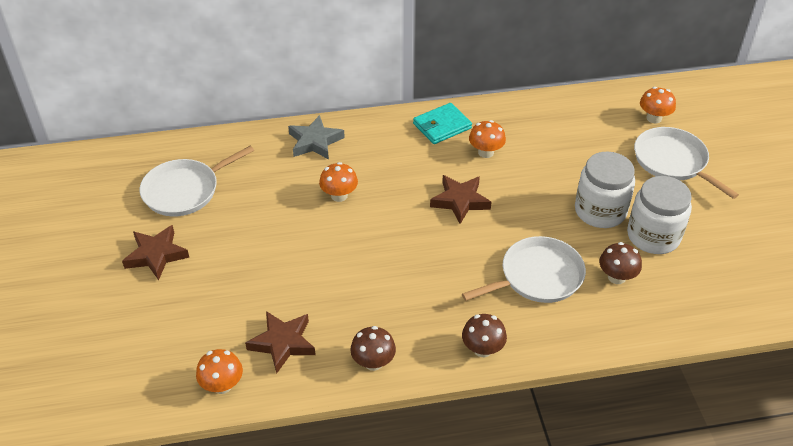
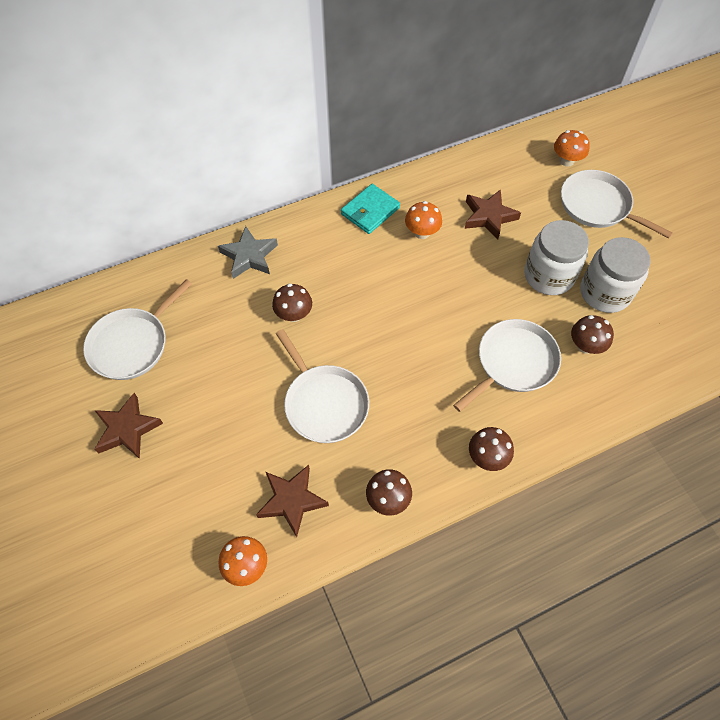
camera: 15 degrees left, 15 degrees up
orange mushroom [319,162,358,202] -> brown mushroom [272,283,312,322]
brown star [430,175,491,224] -> brown star moved to [465,189,521,240]
none -> white pan [276,329,369,443]

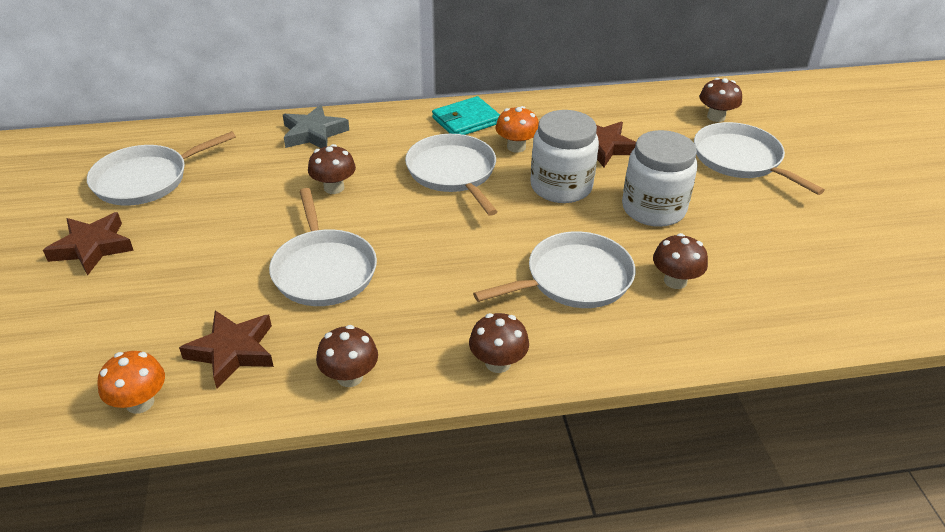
camera: 15 degrees right, 20 degrees down
orange mushroom [554,130,590,167] -> brown mushroom [699,78,742,122]
white jar [580,237,651,313] -> white jar moved to [530,110,599,203]
none -> white pan [405,134,498,216]

